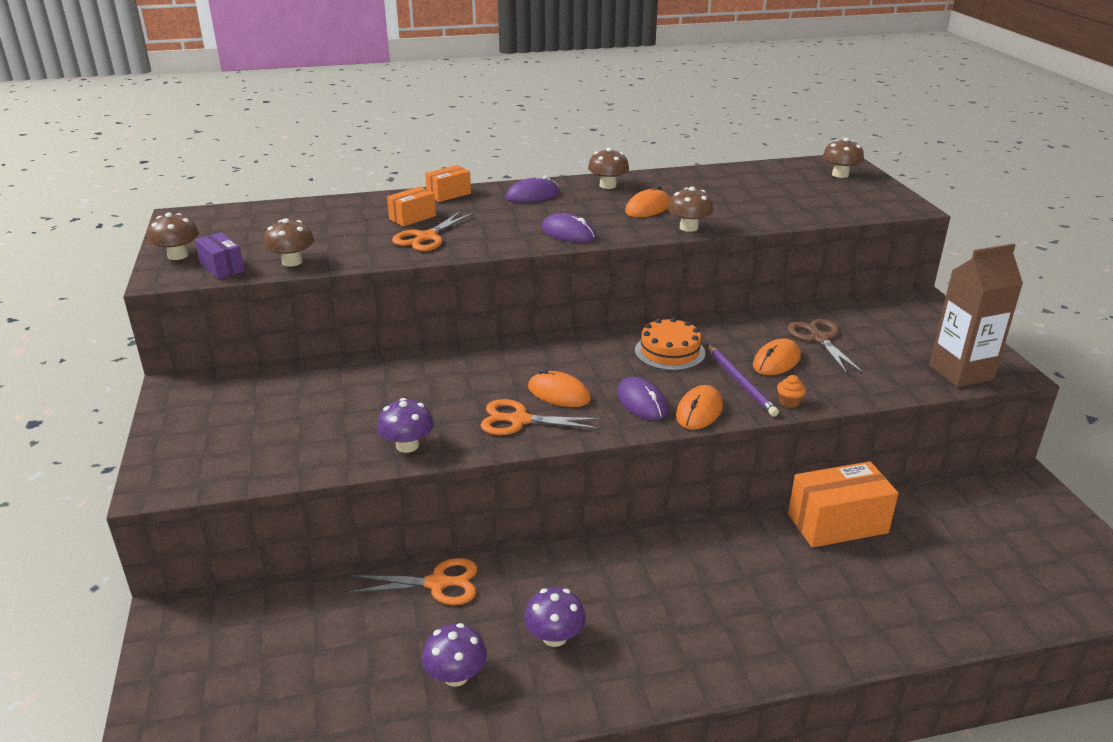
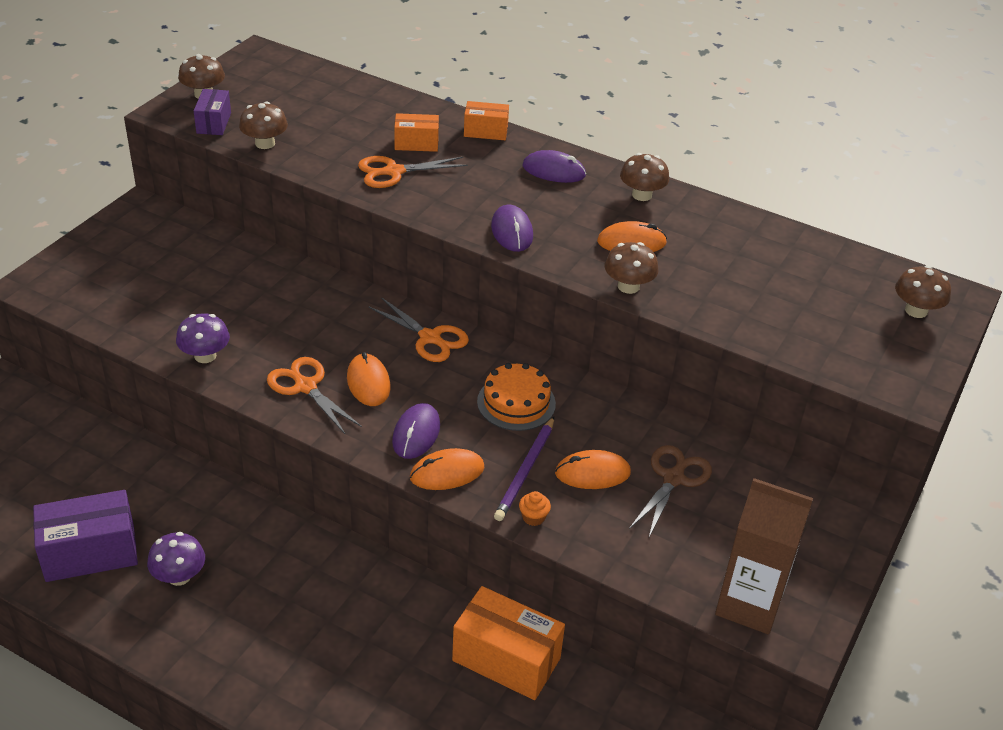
camera: 40 degrees right, 10 degrees up
orange scissors [349,558,478,605] -> orange scissors moved to [369,297,469,362]
purple mushroom [422,623,487,687] -> purple box [33,490,138,582]

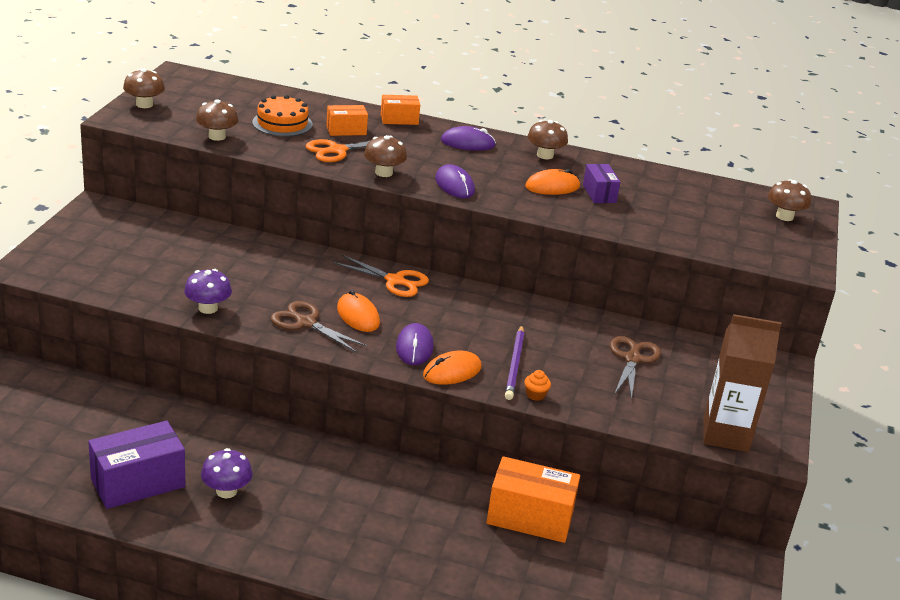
camera: 15 degrees left, 10 degrees down
purple box [194,89,231,135] -> purple box moved to [583,164,620,203]
orange scissors [267,357,362,434] -> brown scissors [271,301,367,353]
orange cake [477,363,556,431] -> orange cake moved to [252,95,313,137]
orange mouse [555,450,631,489] -> none
brown mushroom [604,242,659,294] -> brown mushroom moved to [364,135,407,177]

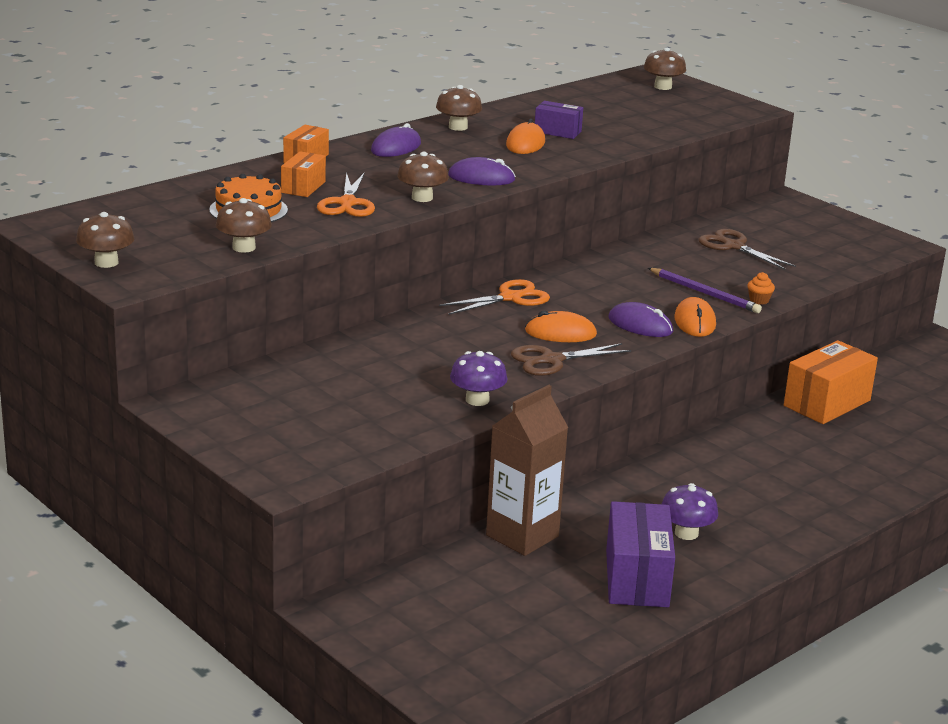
camera: 55 degrees left, 5 degrees down
brown carton [704,314,782,452] -> brown carton moved to [486,385,568,556]

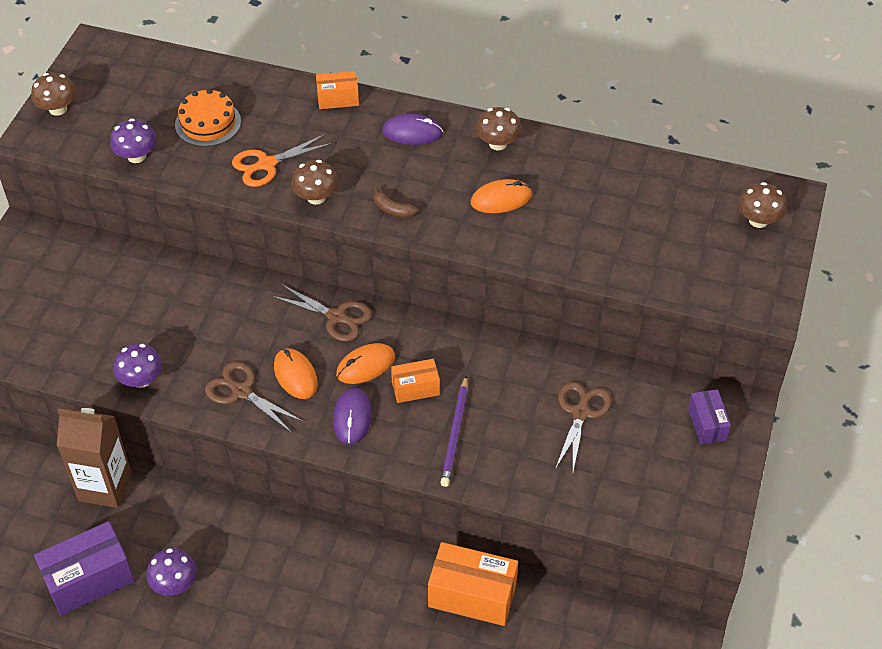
camera: 60 degrees right, 25 degrees up
brown mushroom [216,198,272,253] -> purple mushroom [110,119,157,163]
orange box [281,151,326,197] -> orange box moved to [391,359,440,403]
orange scissors [439,279,550,315] -> brown scissors [272,284,372,342]
purple mouse [448,157,516,185] -> brown banana [374,187,418,218]
purple box [535,101,583,139] -> purple box moved to [688,389,731,445]
orange mouse [674,297,716,337] -> orange mouse moved to [336,343,395,384]
orange cupcake [747,272,775,305] -> none

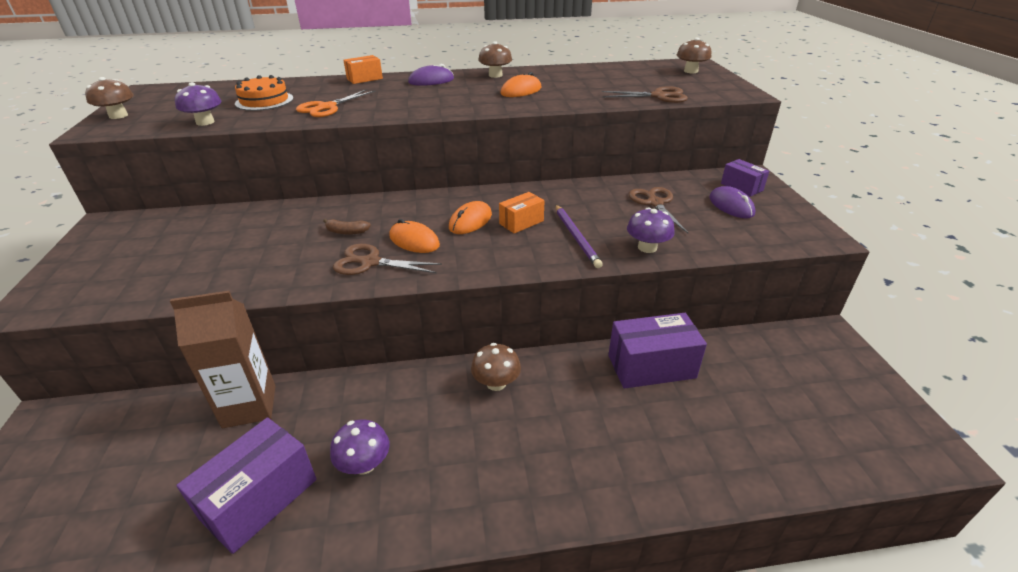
camera: 25 degrees left, 15 degrees down
purple mushroom [114,344,162,388] -> purple mushroom moved to [627,207,675,253]
brown scissors [272,284,372,342] -> brown scissors moved to [602,86,688,103]
brown mushroom [292,160,339,205] -> brown mushroom moved to [471,343,521,391]
purple mouse [333,388,372,445] -> purple mouse moved to [710,186,755,219]
brown banana [374,187,418,218] -> brown banana moved to [323,219,371,235]
orange box [428,542,518,626] -> purple box [608,313,707,389]

